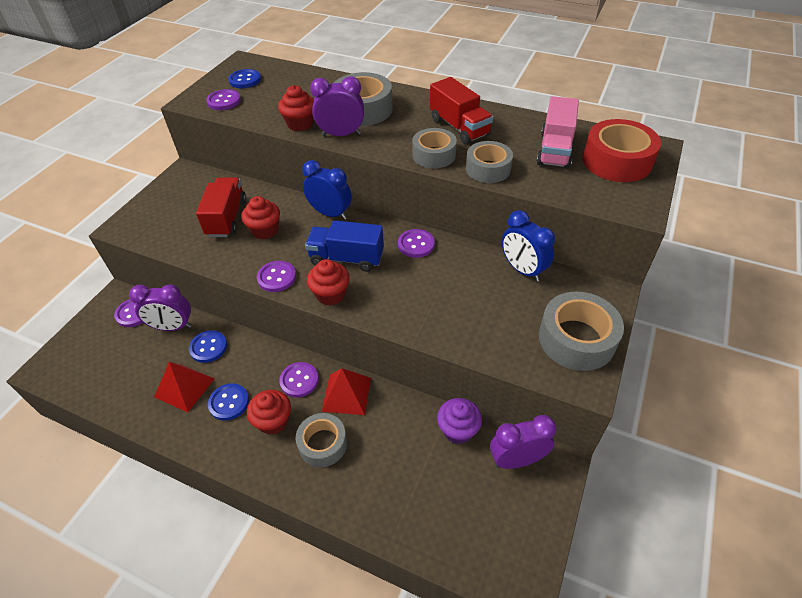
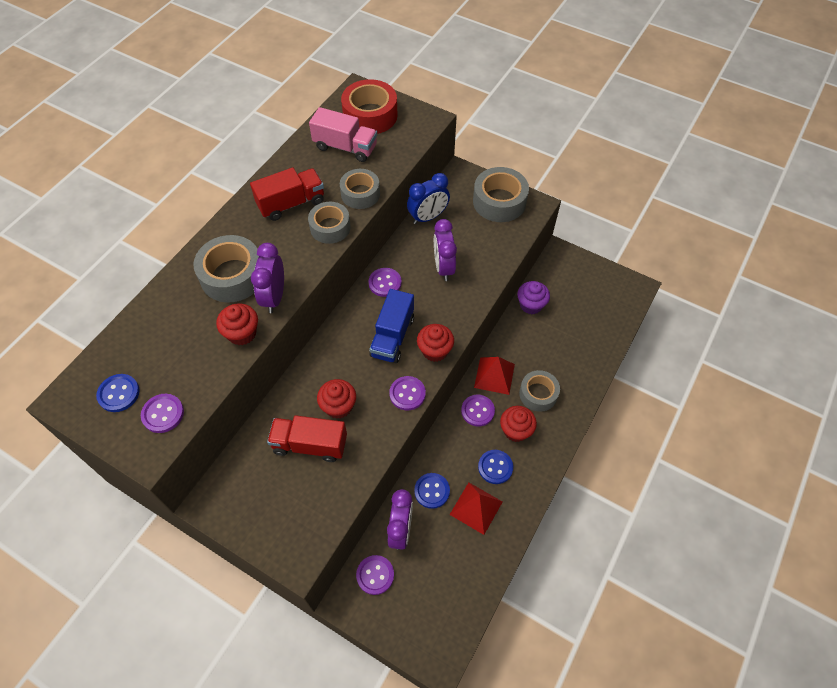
camera: 85 degrees left, 10 degrees up
blue clock [302,160,352,220] -> none
purple clock [490,415,556,469] -> purple clock moved to [434,219,457,281]

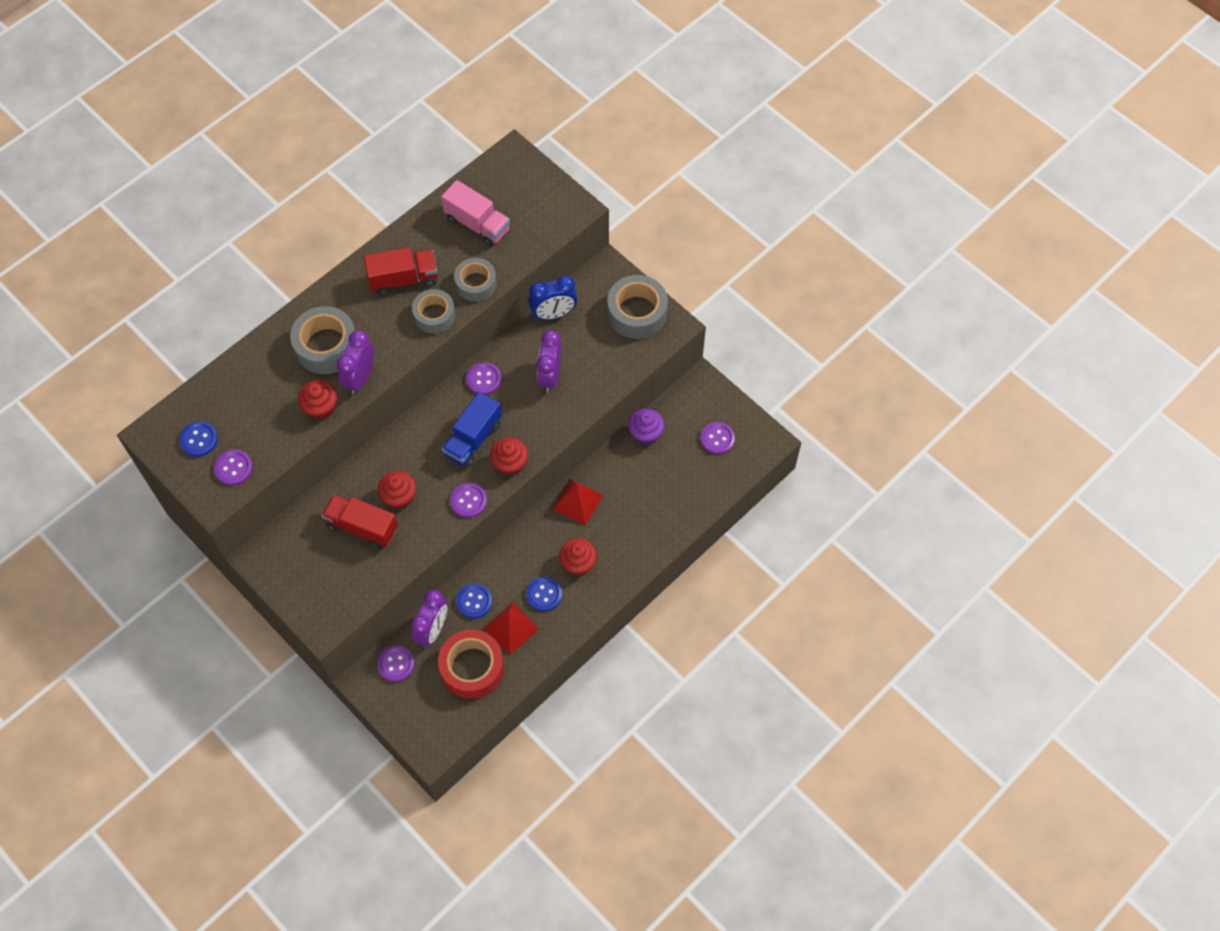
camera: 15 degrees right, 5 degrees up
red tape [341,79,398,134] -> red tape moved to [438,629,504,699]
purple button [461,395,495,427] -> purple button moved to [701,422,735,454]
grey tape [519,370,560,412] -> none

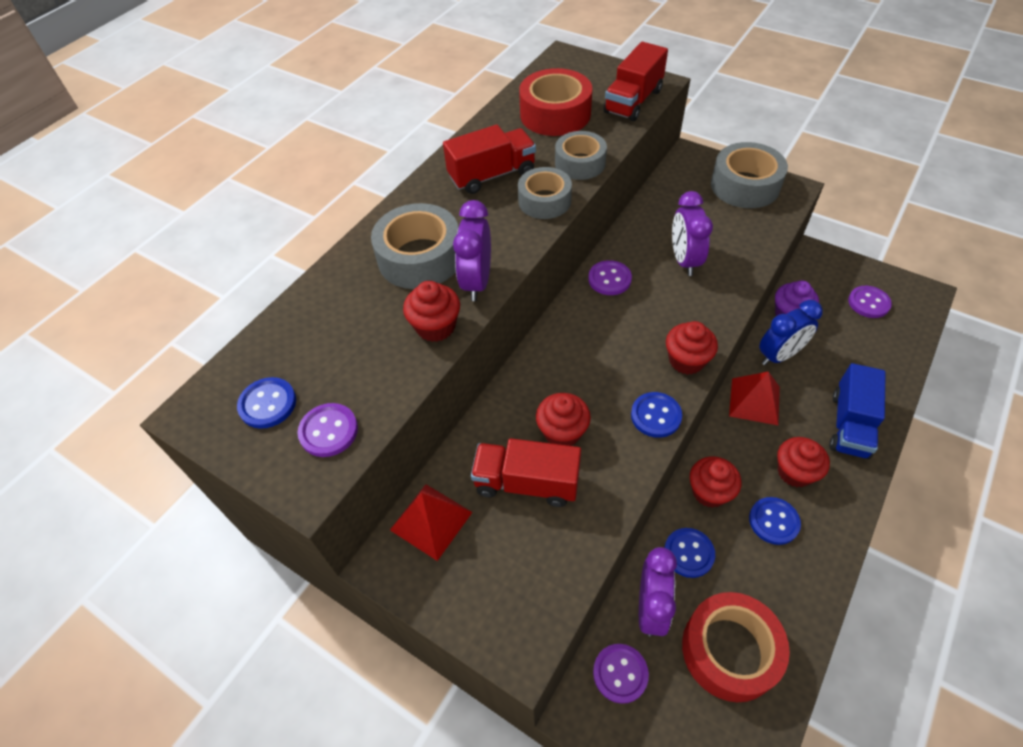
camera: 10 degrees left, 10 degrees down
pink truck [441,180,510,247] -> red tape [519,68,592,136]
blue truck [442,392,502,468] -> blue truck moved to [829,363,886,459]
purple button [450,483,487,518] -> blue button [631,392,682,438]
red pyramid [484,602,539,655] -> red pyramid moved to [390,484,472,561]
blue clock [528,276,577,320] -> blue clock moved to [759,300,823,365]
none -> red truck [603,42,668,121]
none -> red cupcake [690,456,741,508]

